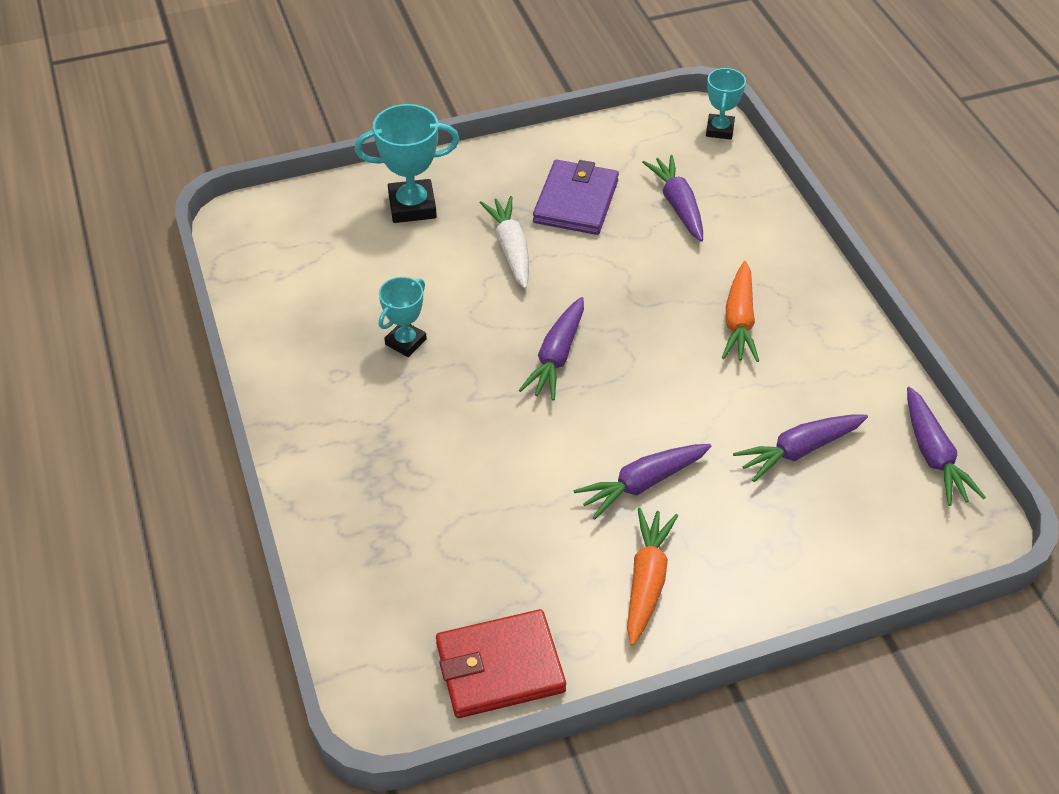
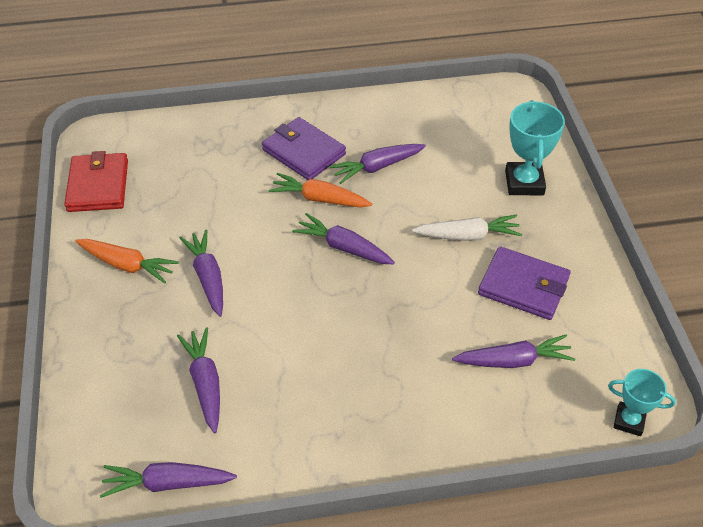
camera: 100 degrees right, 0 degrees up
turquoise trophy [379,277,427,357] -> purple carrot [329,144,426,184]
orange carrot [722,261,759,362] -> orange carrot moved to [269,173,372,207]
none -> purple wallet [262,117,346,180]

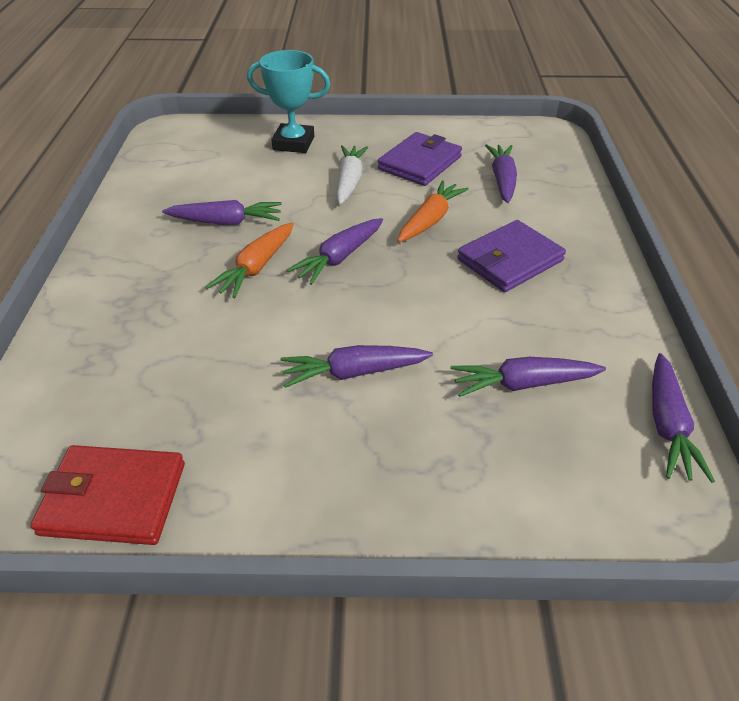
camera: 80 degrees left, 5 degrees down
orange carrot [75,239,179,284] -> orange carrot moved to [397,180,469,242]
purple wallet [262,117,346,180] -> purple wallet moved to [457,220,566,292]
purple carrot [329,144,426,184] -> purple carrot turned 75 degrees counterclockwise [162,200,282,225]
turquoise trophy [608,369,676,436] -> none

